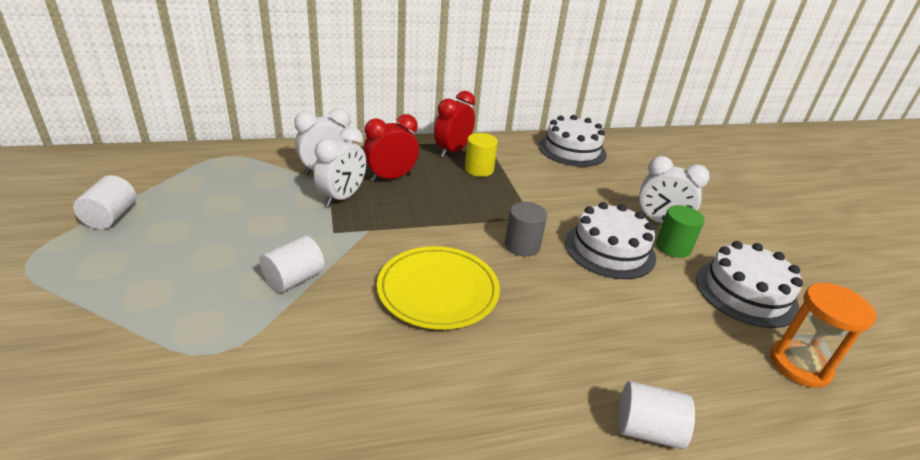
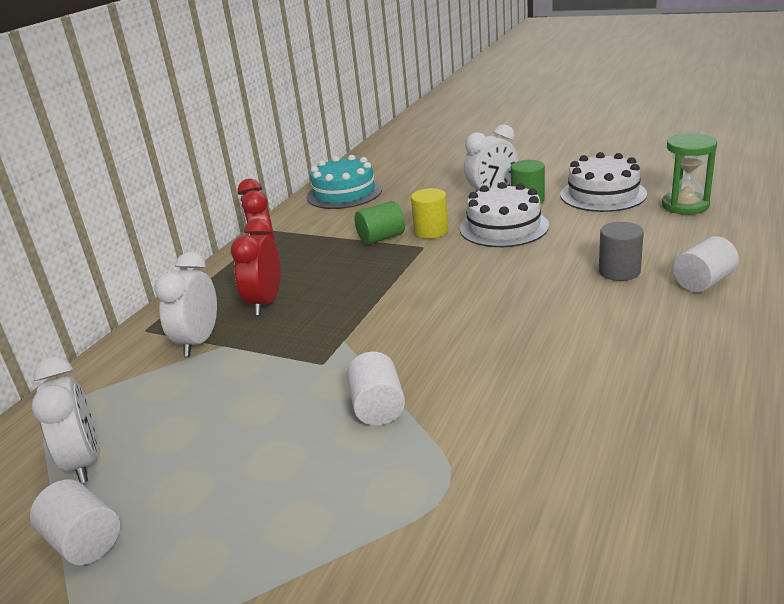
camera: 45 degrees left, 5 degrees down
white clock [314,127,366,207] -> white clock moved to [32,357,98,483]
yellow plate [377,246,500,330] -> none
yellow cylinder [465,133,498,177] -> yellow cylinder moved to [411,188,449,239]
grey cylinder [505,202,547,256] -> grey cylinder moved to [599,222,644,281]
white cake [539,115,607,167] -> turquoise cake [307,155,382,209]
orange hourglass [770,283,876,388] -> green hourglass [662,133,717,215]
none -> green cylinder [355,201,405,245]

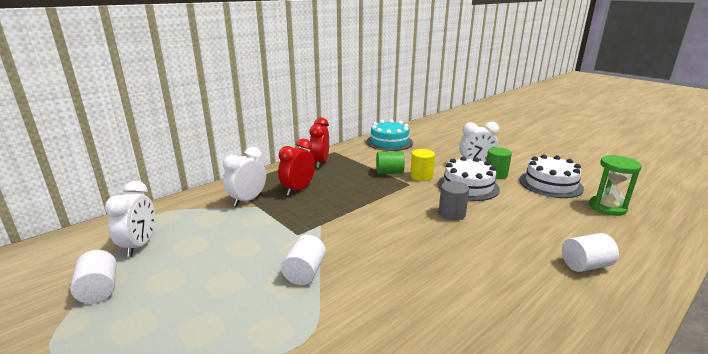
camera: 20 degrees right, 5 degrees down
grey cylinder [599,222,644,281] -> grey cylinder moved to [439,181,469,221]

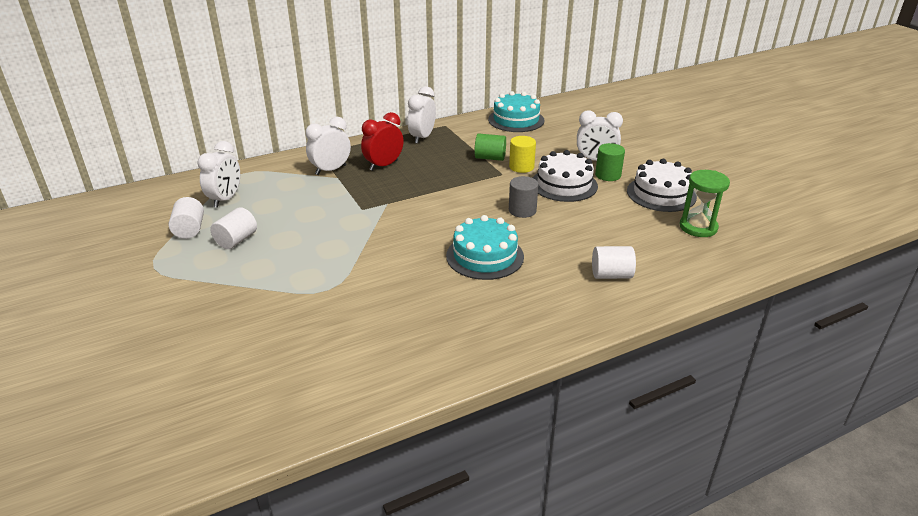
camera: 15 degrees right, 10 degrees up
white cylinder [281,235,326,285] -> white cylinder moved to [210,207,257,249]
red clock [310,118,329,168] -> white clock [408,86,436,144]
none -> turquoise cake [446,215,524,280]

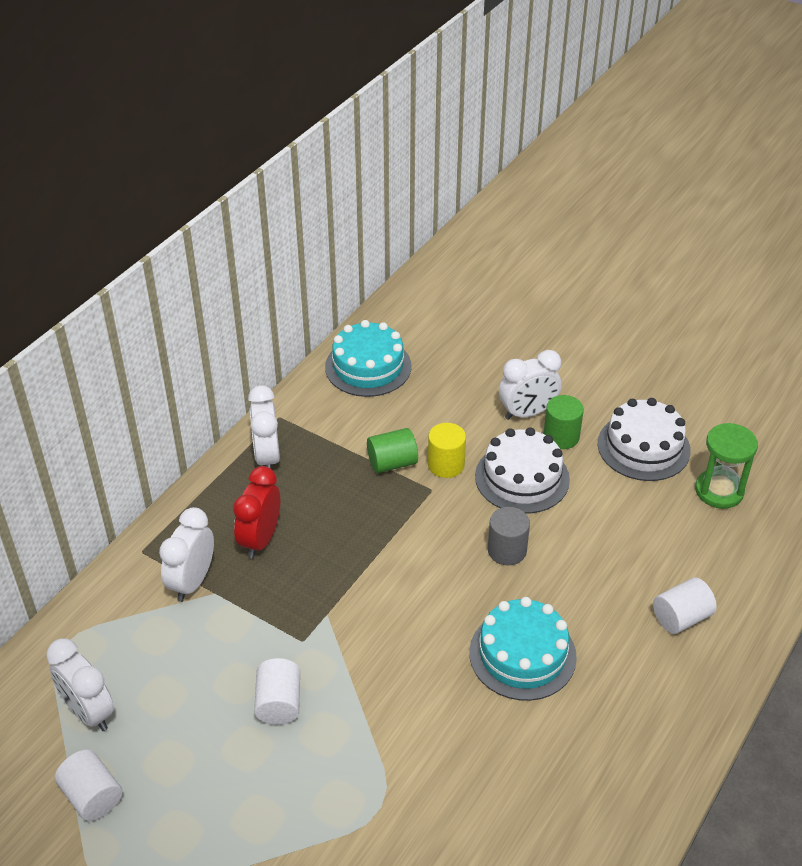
camera: 30 degrees left, 10 degrees up
white clock [197,141,240,208] -> white clock turned 150 degrees clockwise [46,638,114,731]
white cylinder [210,207,257,249] -> white cylinder moved to [254,658,300,725]

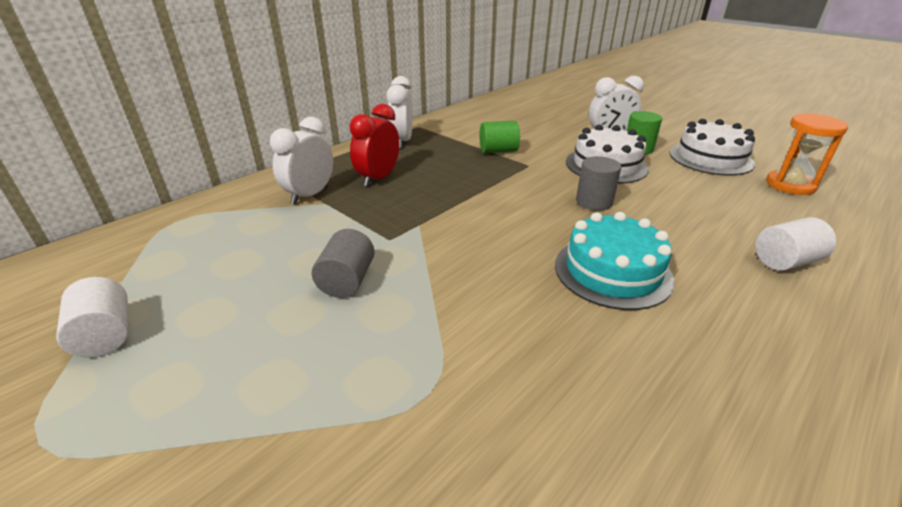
camera: 10 degrees right, 10 degrees down
white clock [46,638,114,731] -> none
white cylinder [254,658,300,725] -> grey cylinder [312,229,375,298]
turquoise cake [325,320,412,397] -> none
yellow cylinder [428,423,466,478] -> none
green hourglass [695,423,758,509] -> orange hourglass [766,113,848,195]

